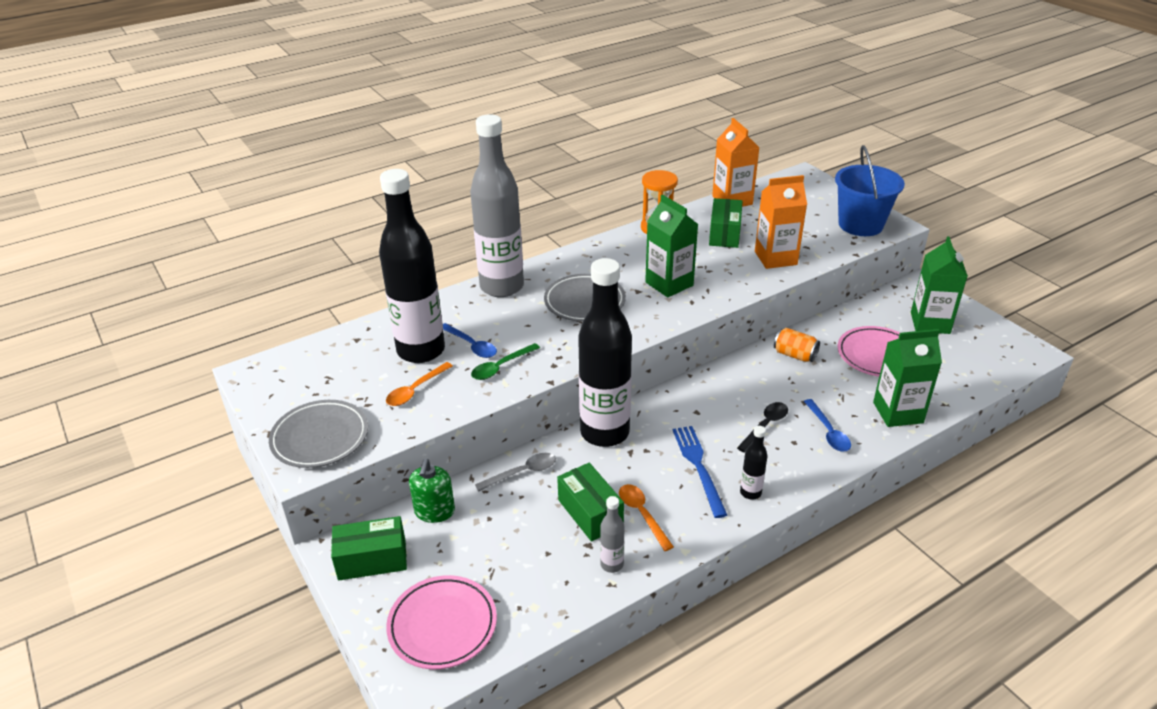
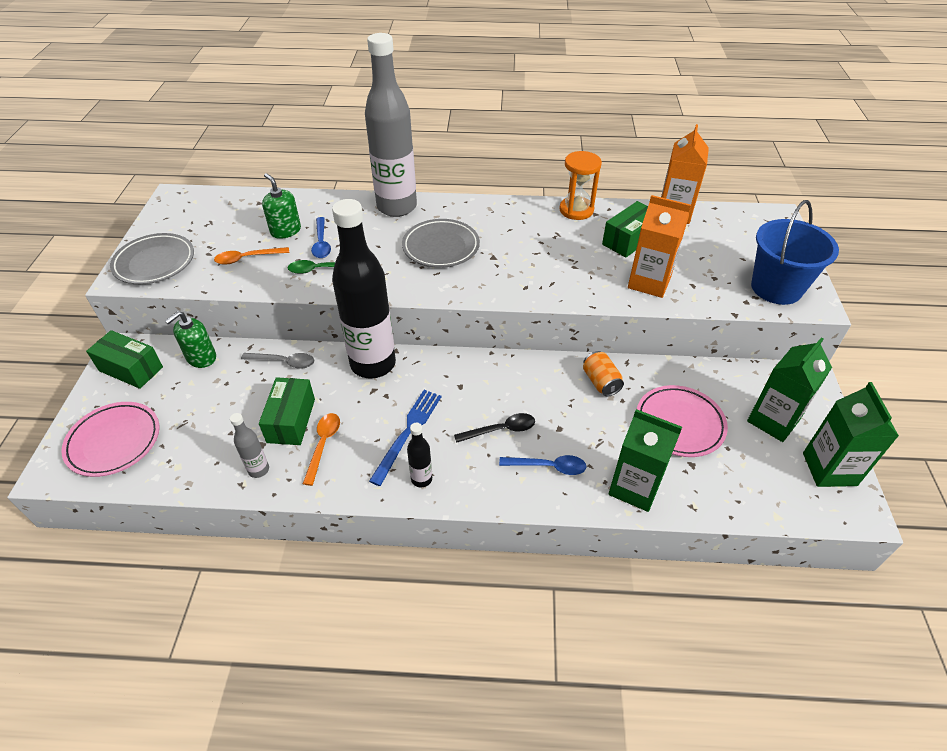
camera: 35 degrees right, 10 degrees up
black bottle [379,169,445,363] -> green soap dispenser [262,173,301,239]
green carton [645,195,699,297] -> green carton moved to [803,382,899,487]
blue spoon [804,399,851,451] -> blue spoon turned 105 degrees counterclockwise [499,455,587,475]

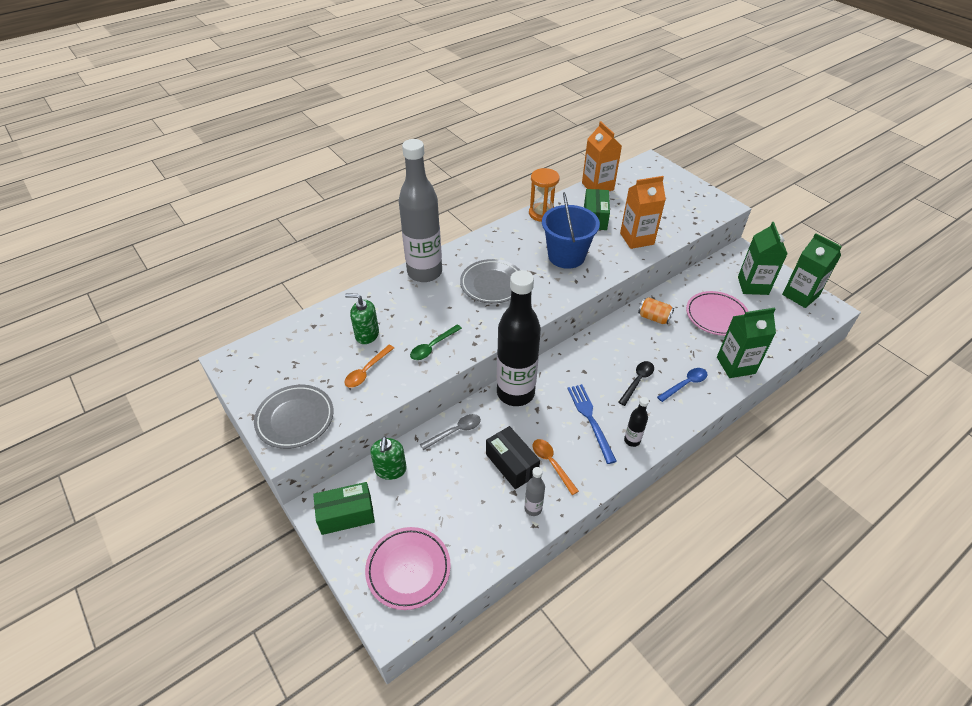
camera: 40 degrees left, 0 degrees up
green box [259,377,315,445] -> black box [486,426,540,489]
blue spoon [311,217,331,258] -> none
blue bucket [751,200,839,305] -> blue bucket moved to [542,192,600,269]

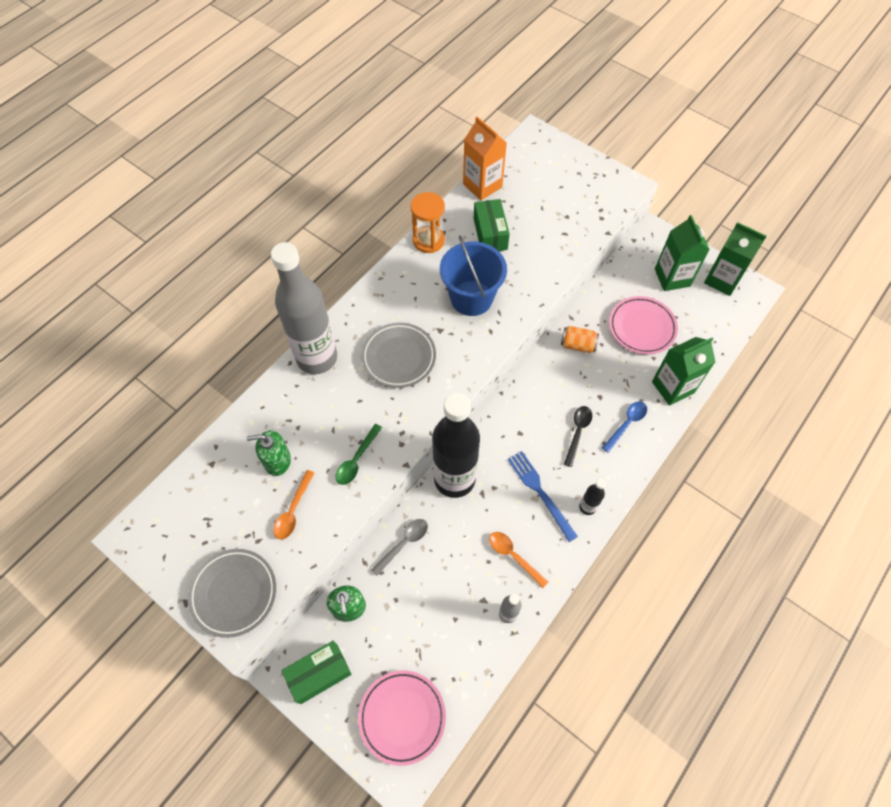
camera: 15 degrees left, 15 degrees up
black box [486,426,540,489] -> none
orange carton [620,176,666,249] -> none

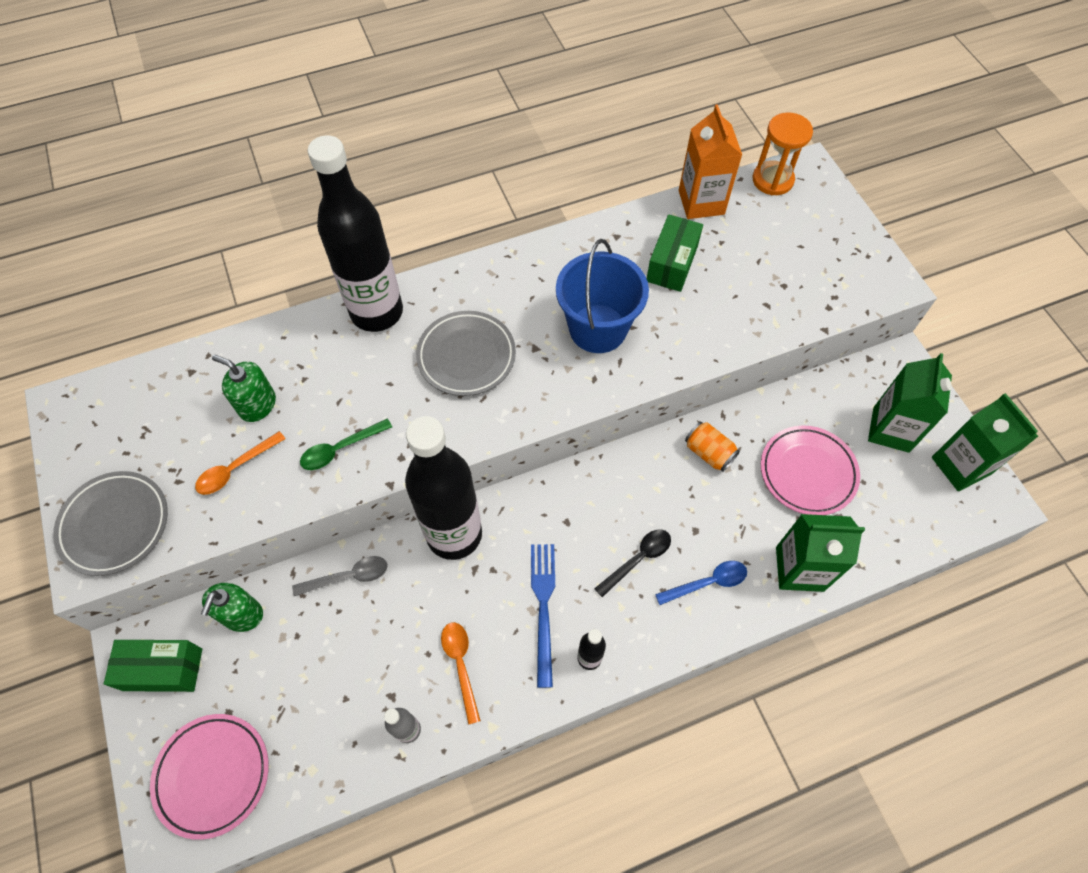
camera: 30 degrees right, 0 degrees up
grey bottle [271,242,337,374] -> black bottle [308,135,403,332]
orange hourglass [411,192,445,253] -> orange hourglass moved to [752,112,813,195]

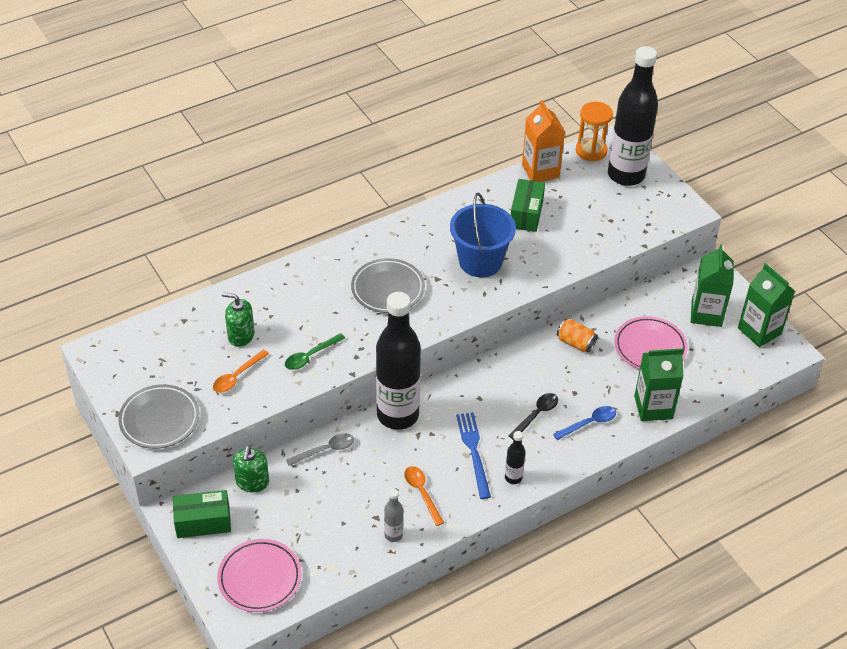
camera: 10 degrees left, 15 degrees down
black bottle [308,135,403,332] -> black bottle moved to [608,46,658,186]

